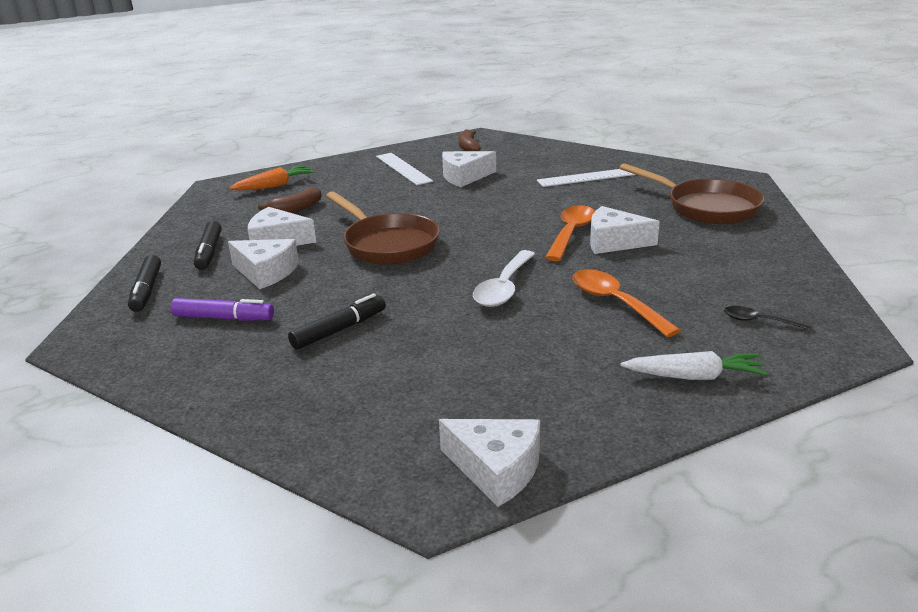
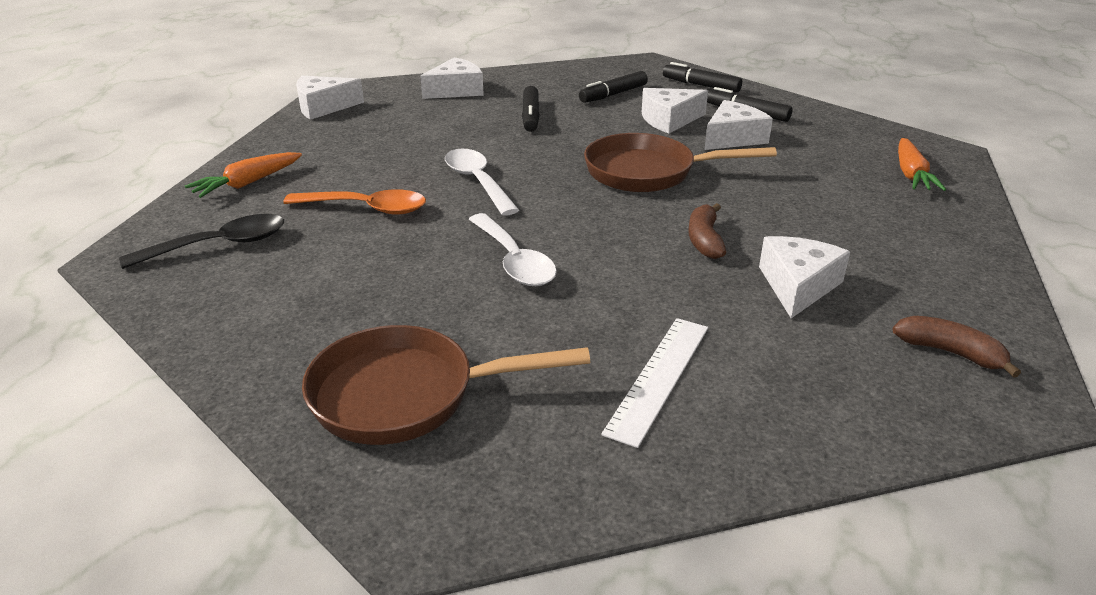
camera: 130 degrees right, 5 degrees up
purple marker [170,298,274,321] -> black marker [579,71,648,103]
brown banana [258,187,321,213] -> brown banana moved to [688,203,726,259]
white ruler [376,153,433,185] -> none
orange spoon [545,205,595,261] -> white spoon [469,213,557,286]
white cheese [590,206,660,254] -> white cheese moved to [420,57,484,99]
white carrot [621,351,769,380] -> orange carrot [185,152,302,198]
black spoon [724,306,812,330] -> black spoon [119,214,284,269], size x1.75

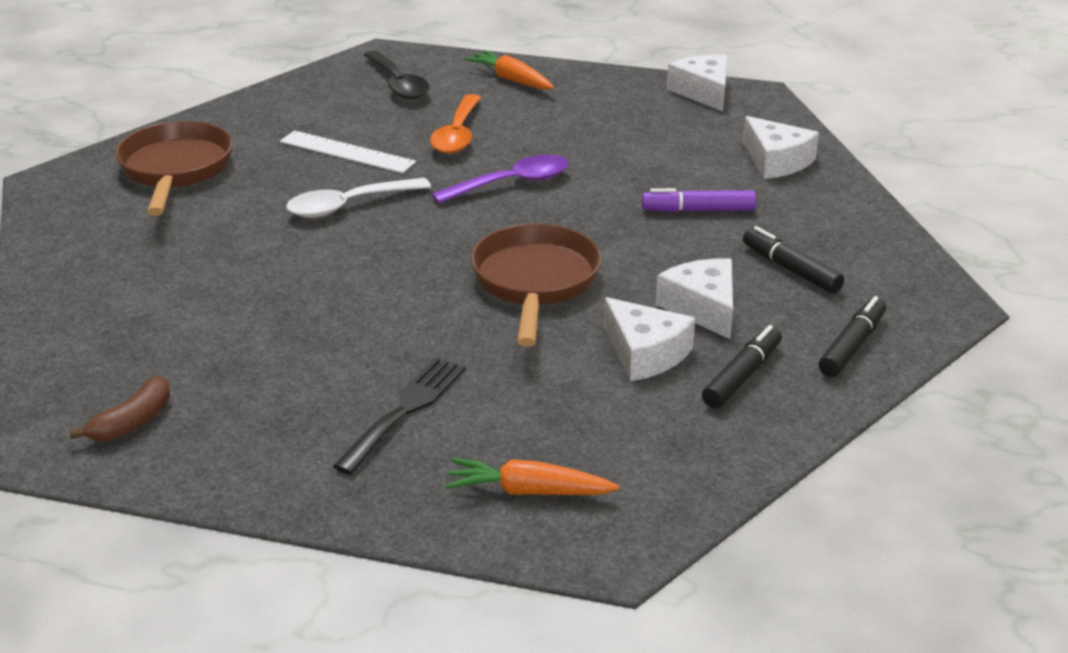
camera: 90 degrees right, 0 degrees up
white spoon [445,149,519,216] -> purple spoon [432,154,569,204]
black marker [522,86,540,132] -> purple marker [642,188,756,212]
white ruler [601,318,708,448] -> white ruler moved to [280,131,416,173]
brown banana [688,203,726,259] -> none
white cheese [759,236,850,318] -> none
none -> black fork [333,357,466,475]

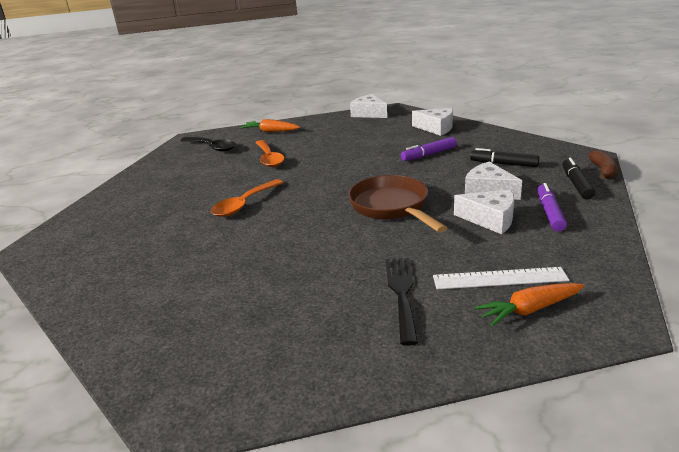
camera: 25 degrees left, 5 degrees down
brown banana [69,376,170,441] -> brown banana moved to [588,150,618,179]
brown pan [115,121,233,216] -> none
white ruler [280,131,416,173] -> white ruler moved to [433,267,569,289]
white spoon [286,178,431,218] -> orange spoon [211,179,284,217]
purple spoon [432,154,569,204] -> none
black marker [702,325,782,409] -> purple marker [537,183,567,232]

